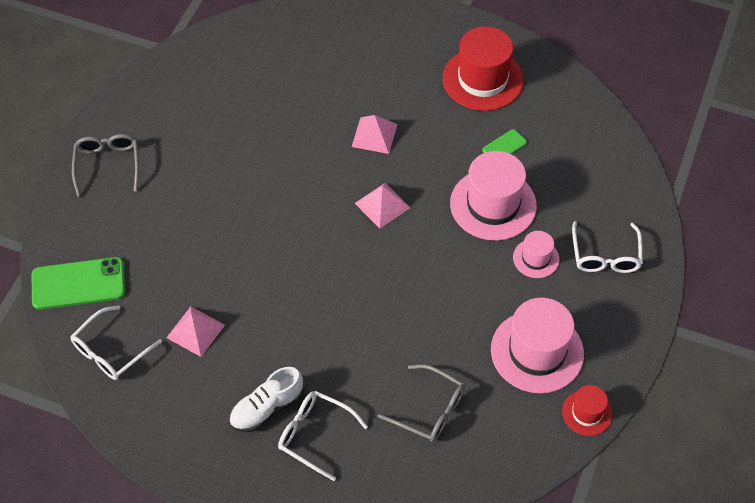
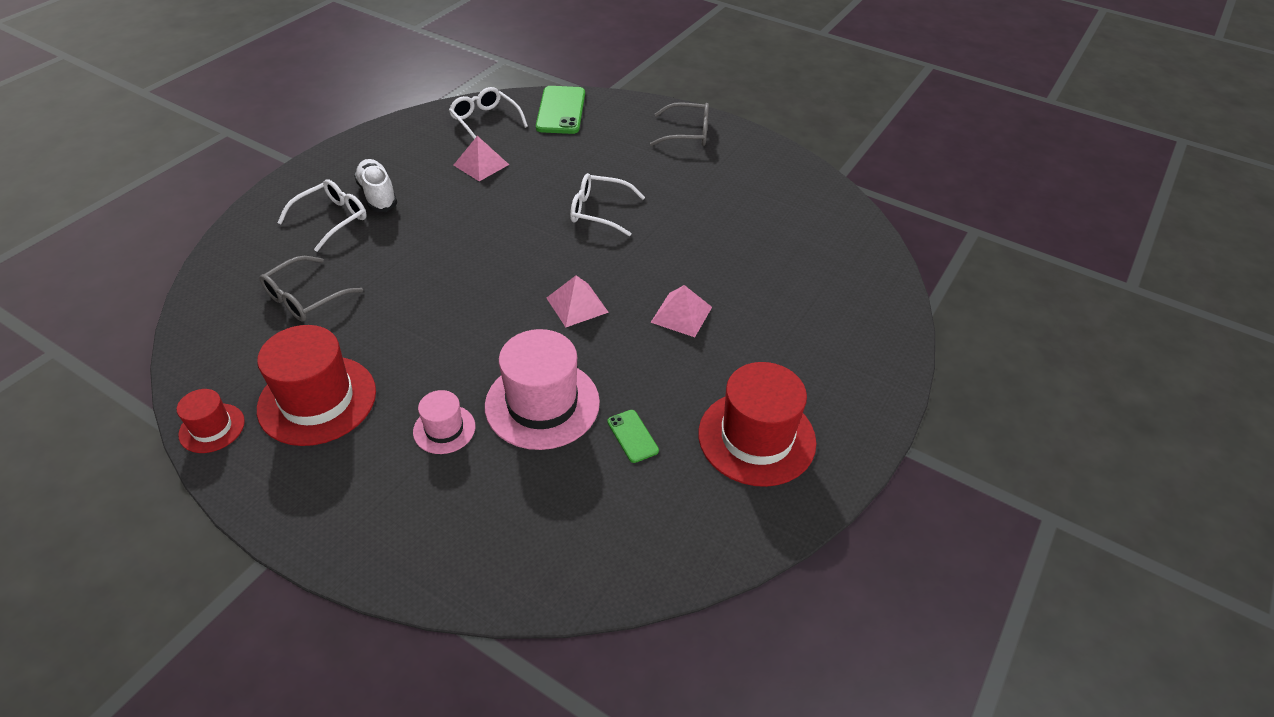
camera: 100 degrees right, 10 degrees down
pink hat [491,298,584,393] -> red hat [257,325,376,446]
white glasses [572,221,643,273] -> white glasses moved to [570,173,645,236]

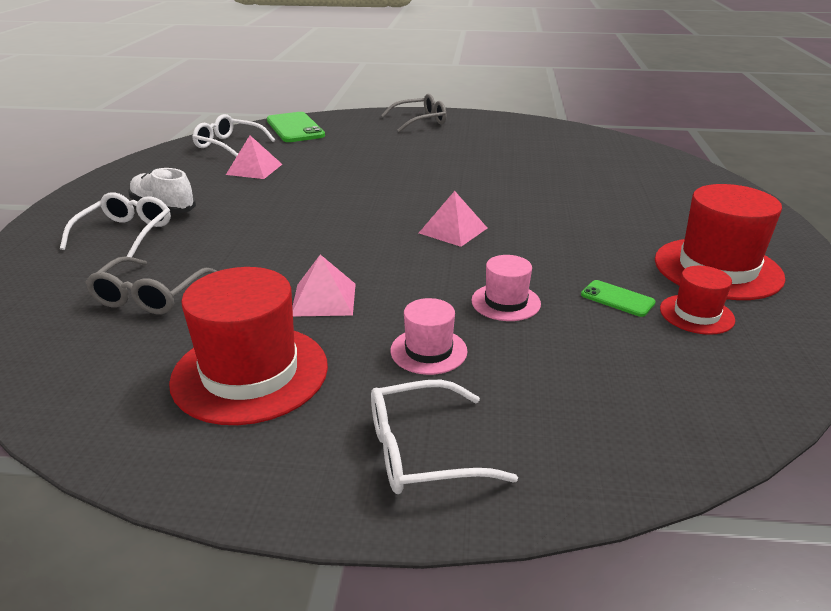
camera: 25 degrees left, 15 degrees down
red hat [177,389,245,453] -> red hat moved to [660,266,735,335]
pink hat [485,329,600,450] -> pink hat [471,255,541,321], size x0.52
white glasses [570,173,645,236] -> white glasses moved to [371,380,518,494]
pink pyramid [650,285,712,337] -> pink pyramid moved to [292,254,356,317]

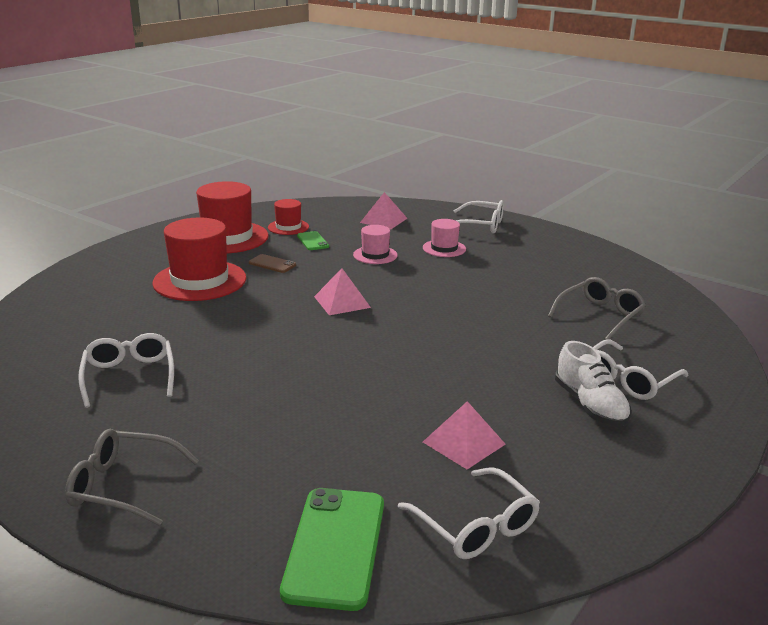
camera: 150 degrees left, 5 degrees down
red hat [169,267,328,425] -> red hat moved to [152,218,246,301]
pink pyramid [292,254,356,317] -> pink pyramid moved to [360,192,408,229]
none -> white glasses [78,333,174,408]
none -> brown phone [249,254,296,273]

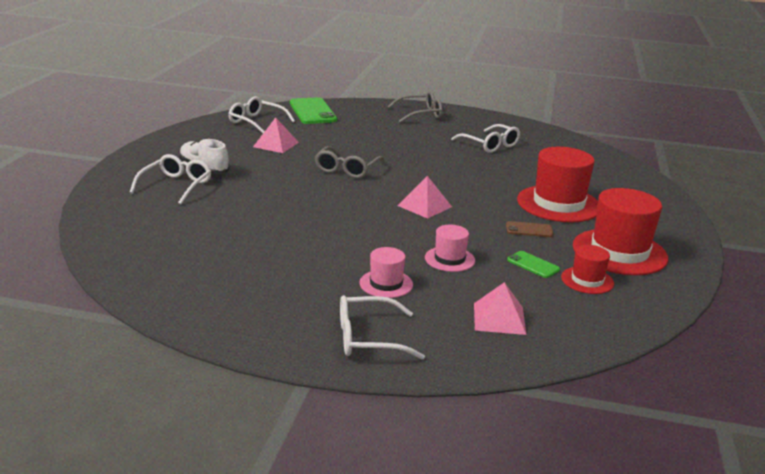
camera: 155 degrees right, 0 degrees up
grey glasses [548,277,646,340] -> grey glasses moved to [315,146,385,178]

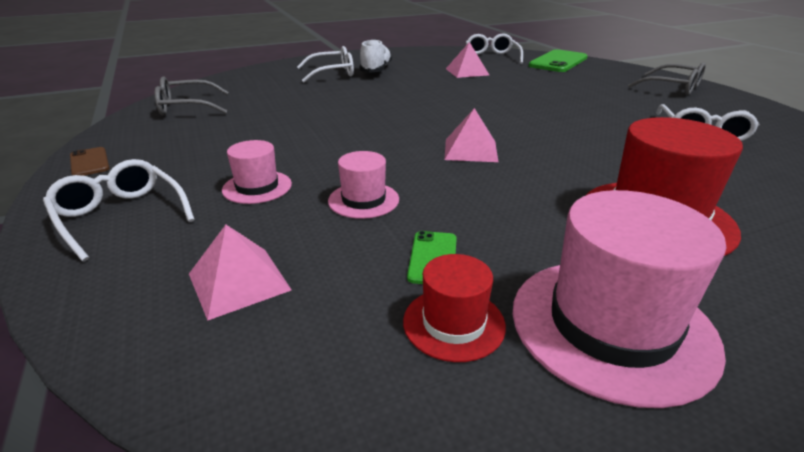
camera: 55 degrees right, 5 degrees up
grey glasses [315,146,385,178] -> grey glasses moved to [155,76,229,116]
brown phone [506,221,553,237] -> brown phone moved to [70,147,110,176]
red hat [573,188,668,275] -> pink hat [512,190,726,408]

